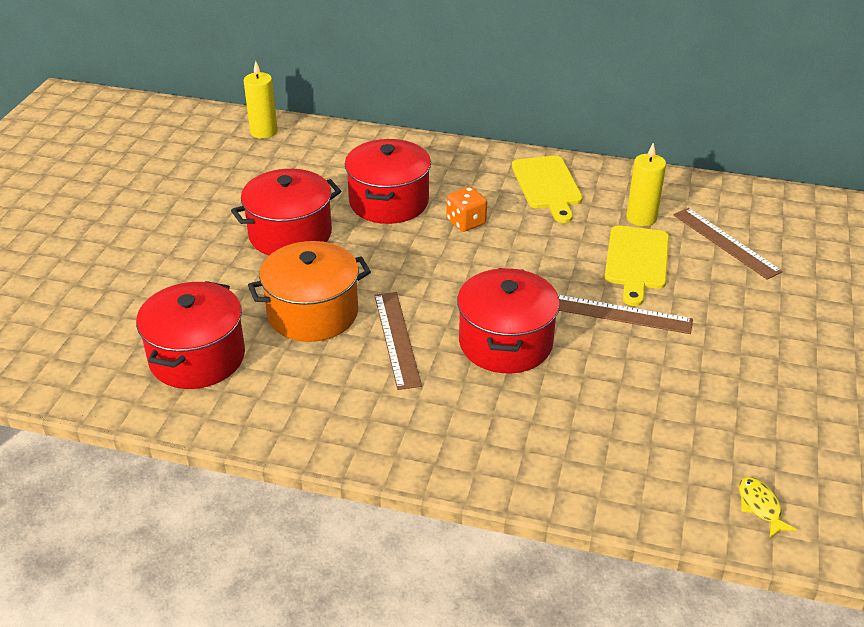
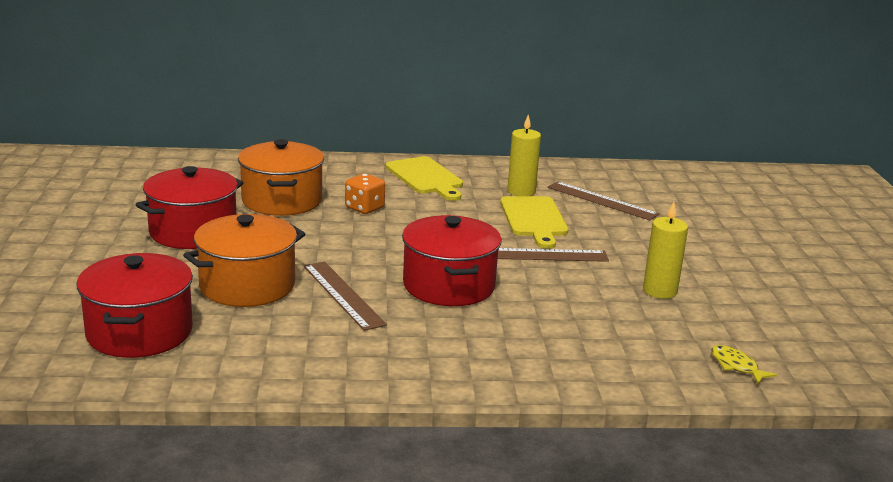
camera: 20 degrees left, 15 degrees down
yellow candle [244,61,278,139] -> yellow candle moved to [643,202,688,299]
red pot [345,139,431,224] -> orange pot [238,139,324,216]

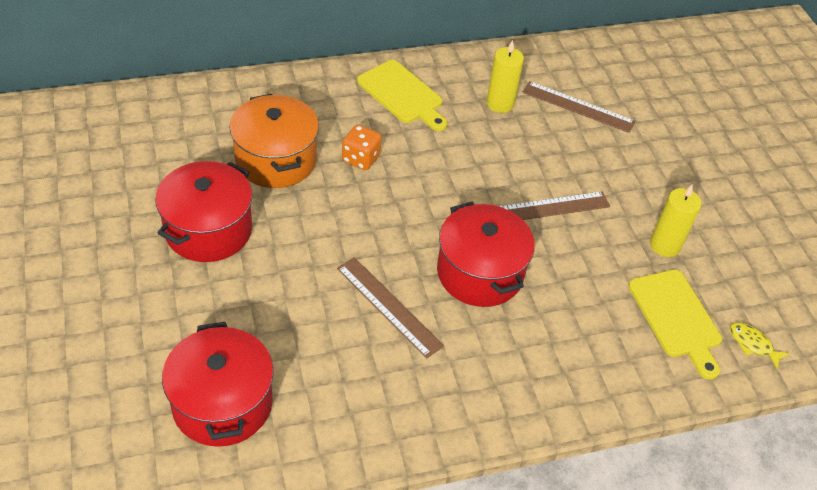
camera: 15 degrees left, 25 degrees up
orange pot [183,214,305,307] -> none
yellow cutting board [500,196,568,249] -> yellow cutting board moved to [628,270,722,380]

